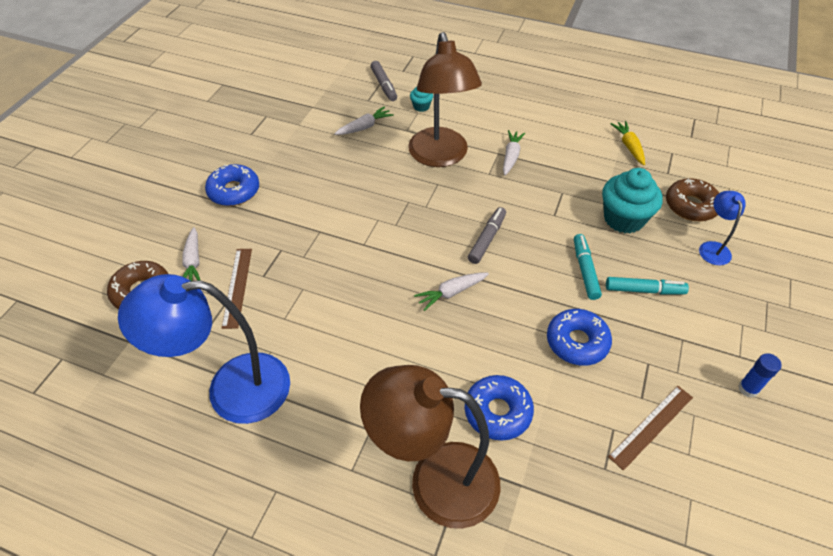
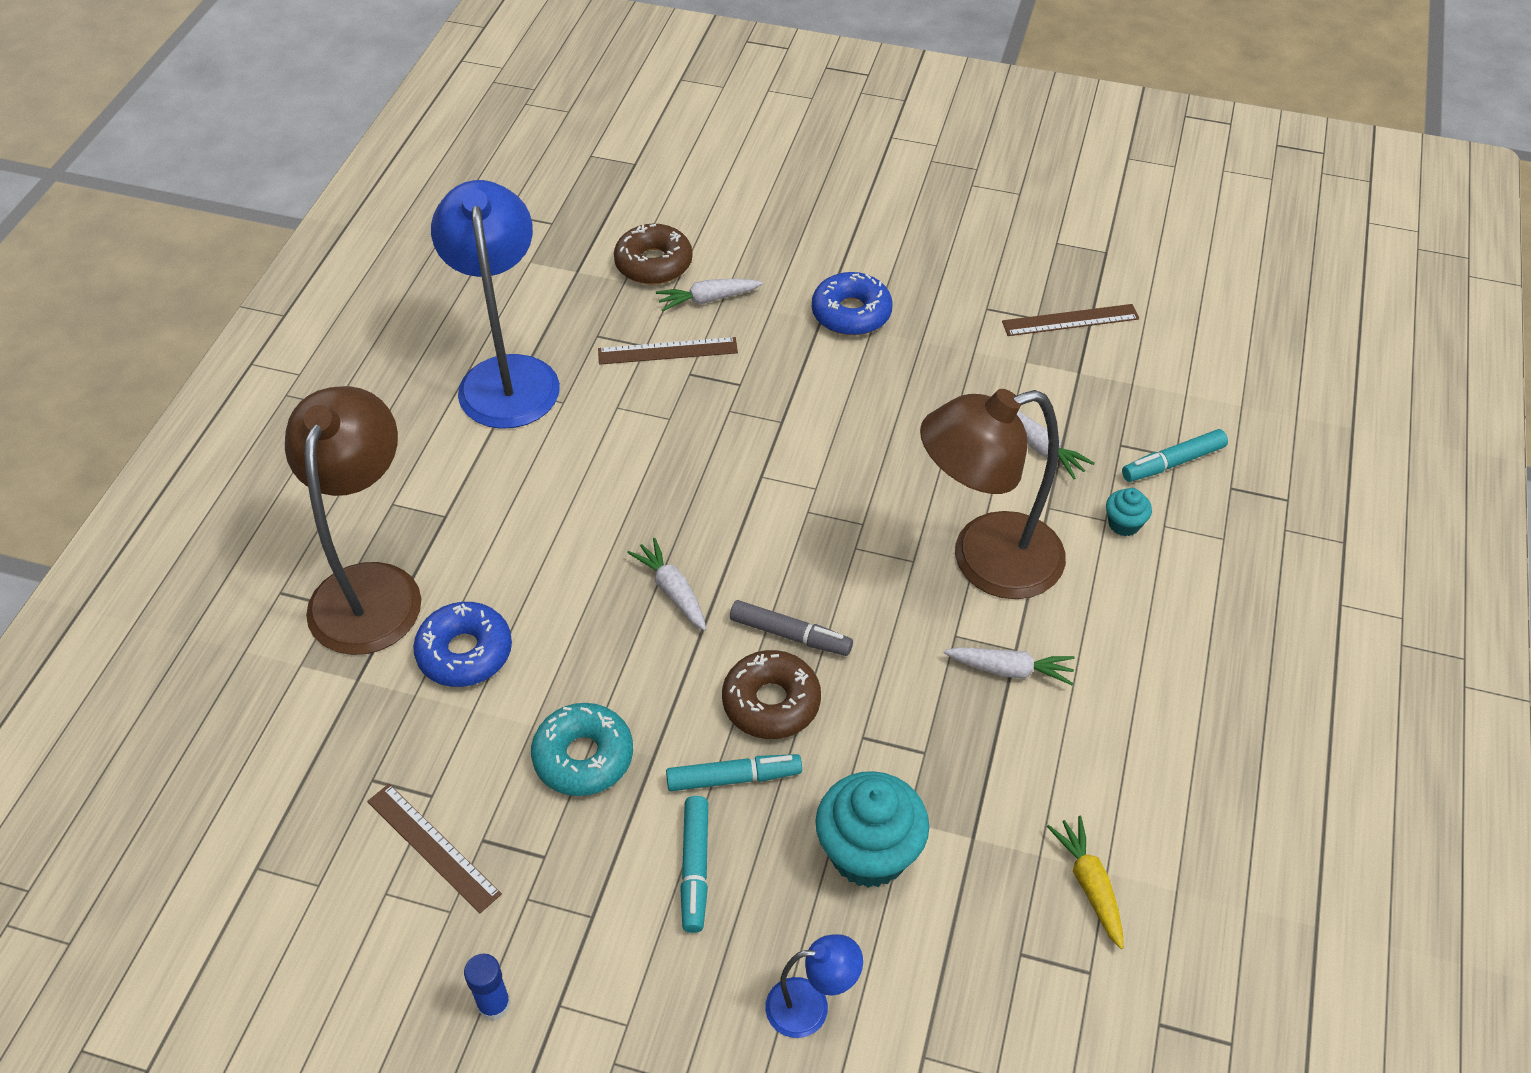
camera: 85 degrees right, 0 degrees up
grey marker [370,61,397,101] -> turquoise marker [1122,429,1228,482]
blue donut [547,309,612,366] -> turquoise donut [531,703,633,796]
yellow carrot [610,121,645,165] -> yellow carrot turned 90 degrees counterclockwise [1047,816,1124,949]
brown donut [666,178,719,221] -> brown donut moved to [722,650,821,739]
none -> brown ruler [1002,304,1139,336]

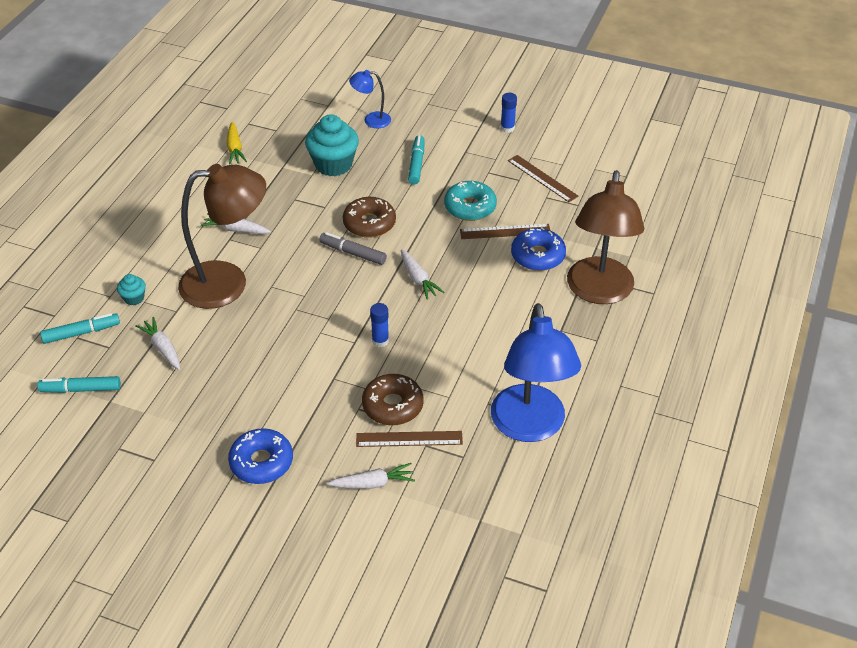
camera: 175 degrees left, 5 degrees down
brown donut [614,223,693,285] -> brown donut moved to [362,374,424,425]
turquoise marker [666,754,802,791] -> turquoise marker moved to [37,376,121,393]
brown ruler [1002,304,1139,336] -> brown ruler moved to [460,224,550,239]
none -> blue glue stick [370,303,389,347]

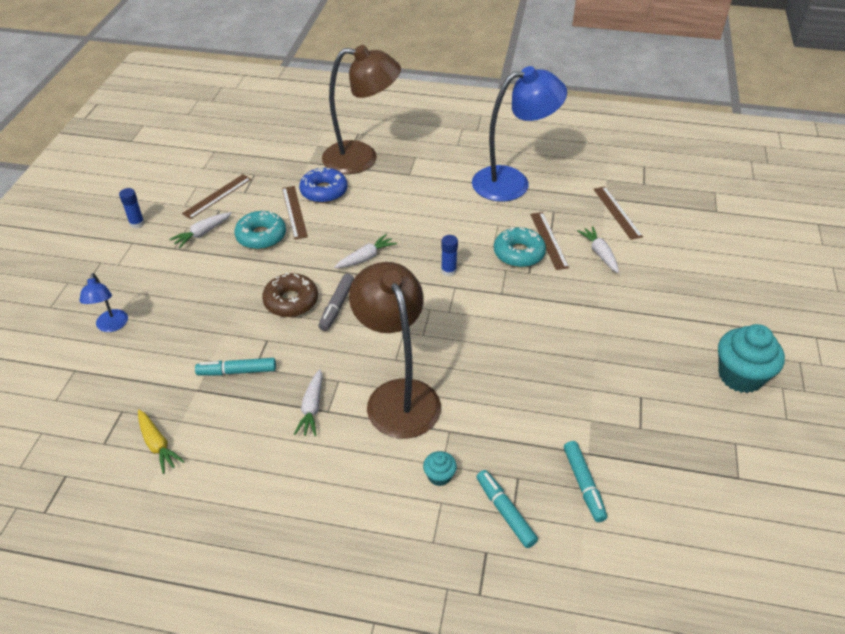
camera: 100 degrees left, 0 degrees up
white carrot [135,317,180,370] -> white carrot moved to [169,212,231,248]
yellow carrot [227,122,247,164] -> yellow carrot turned 75 degrees clockwise [138,410,185,474]
blue donut [228,428,293,484] -> none
turquoise cupcake [305,114,359,176] -> turquoise cupcake moved to [718,324,785,393]
brown donut [362,374,424,425] -> turquoise donut [494,227,546,267]
turquoise marker [408,135,424,184] -> turquoise marker moved to [195,358,276,376]
none -> brown ruler [593,186,643,240]

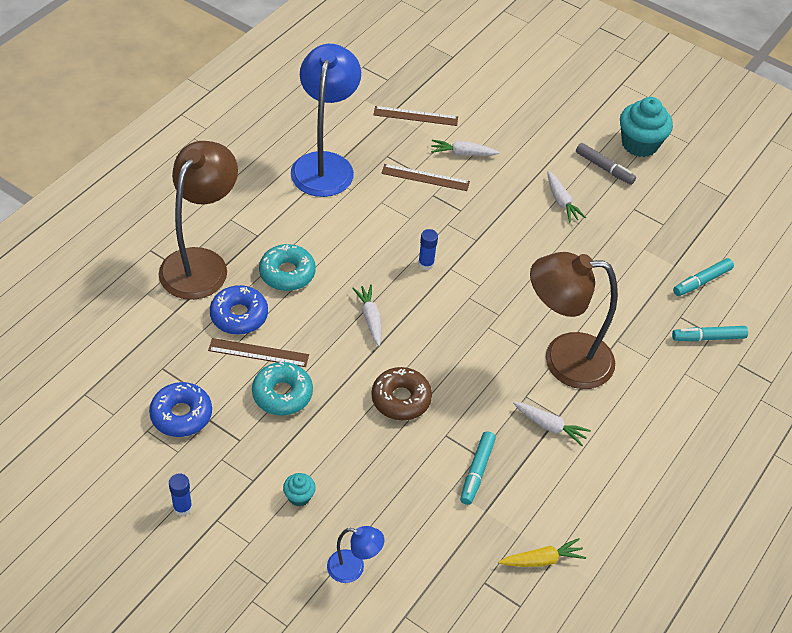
camera: 70 degrees left, 5 degrees up
white carrot [169,212,231,248] -> white carrot moved to [547,171,586,222]
brown ruler [182,174,251,219] -> blue donut [149,382,212,437]
grey marker [319,274,354,331] -> grey marker moved to [576,143,636,185]
turquoise cupcake [423,451,457,486] -> turquoise cupcake moved to [283,473,316,506]
turquoise donut [494,227,546,267] -> turquoise donut moved to [259,244,316,291]
turquoise marker [564,441,607,522] -> turquoise marker turned 135 degrees clockwise [673,258,734,296]

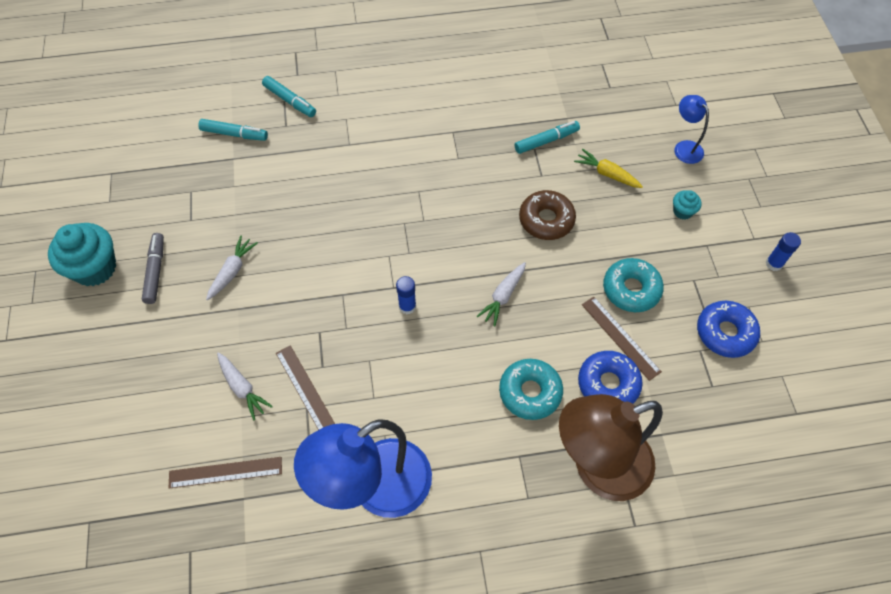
camera: 130 degrees left, 10 degrees up
brown ruler [374,106,458,126] -> brown ruler turned 60 degrees counterclockwise [169,457,282,489]
yellow carrot [499,538,586,567] -> yellow carrot moved to [574,149,643,188]
white carrot [513,402,591,446] -> none
brown lamp [530,252,618,389] -> none

